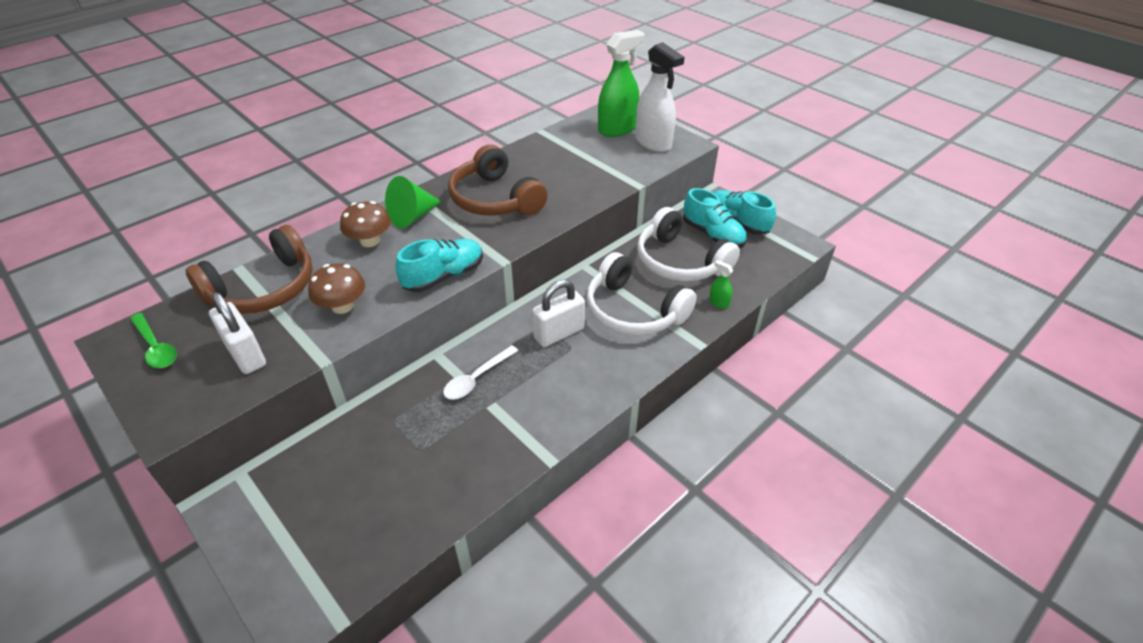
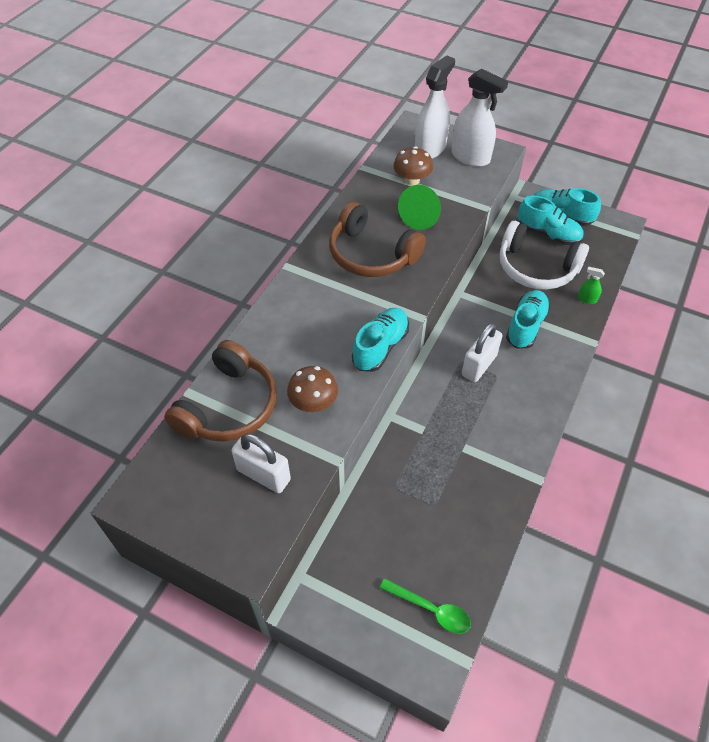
camera: 20 degrees left, 10 degrees up
green spoon [130,313,177,368] -> green spoon moved to [380,578,471,634]
brown mushroom [340,201,391,247] -> brown mushroom moved to [393,146,433,186]
green cone [385,176,441,228] -> green cone moved to [398,185,441,230]
white spoon [443,345,519,400] -> none
white headphones [587,252,697,336] -> turquoise shoe [506,290,550,349]
green spray bottle [598,30,645,137] -> white spray bottle [415,55,455,159]

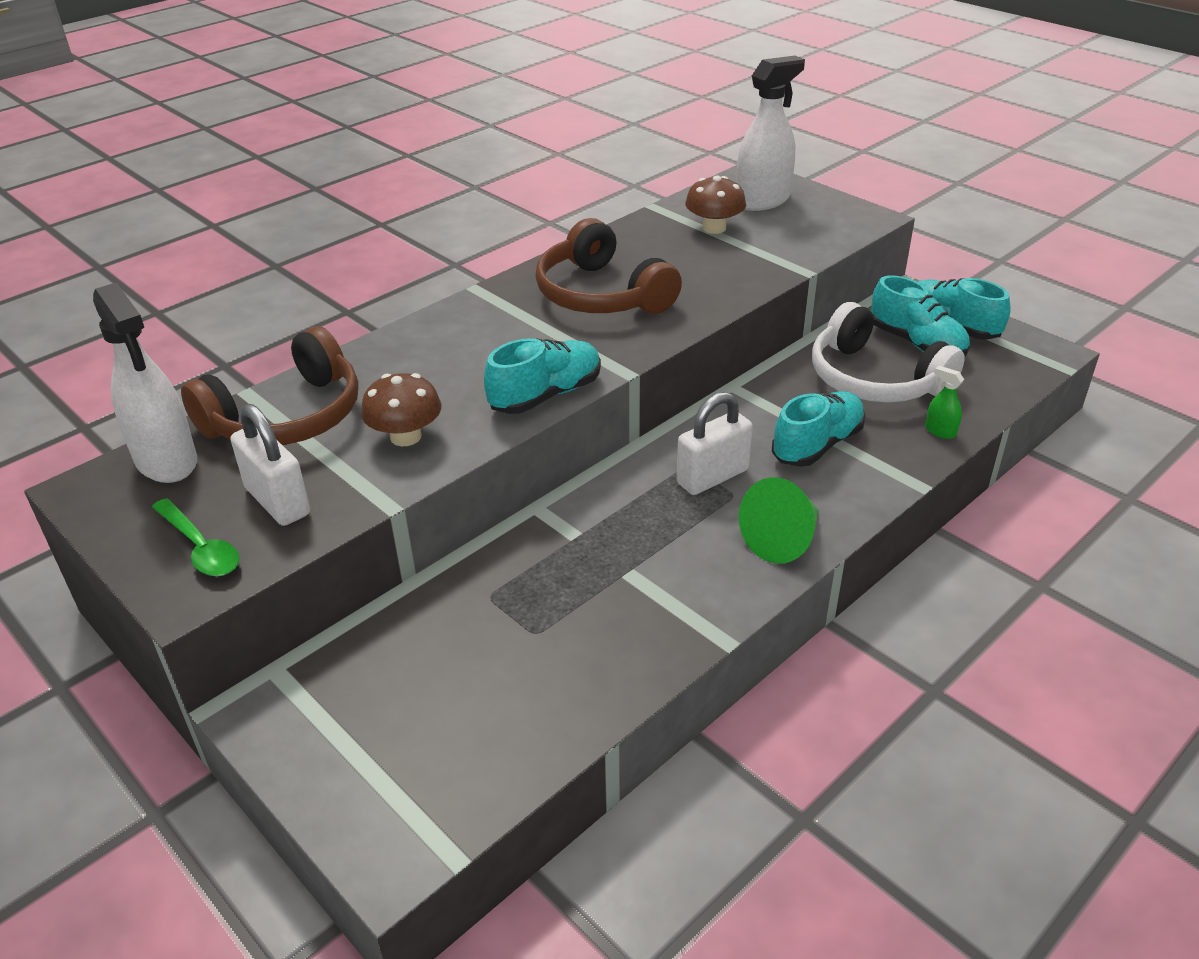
camera: 20 degrees right, 15 degrees down
green spoon [380,578,471,634] -> green spoon moved to [152,498,239,576]
green cone [398,185,441,230] -> green cone moved to [739,477,819,564]
white spray bottle [451,69,508,167] -> white spray bottle moved to [93,282,197,483]

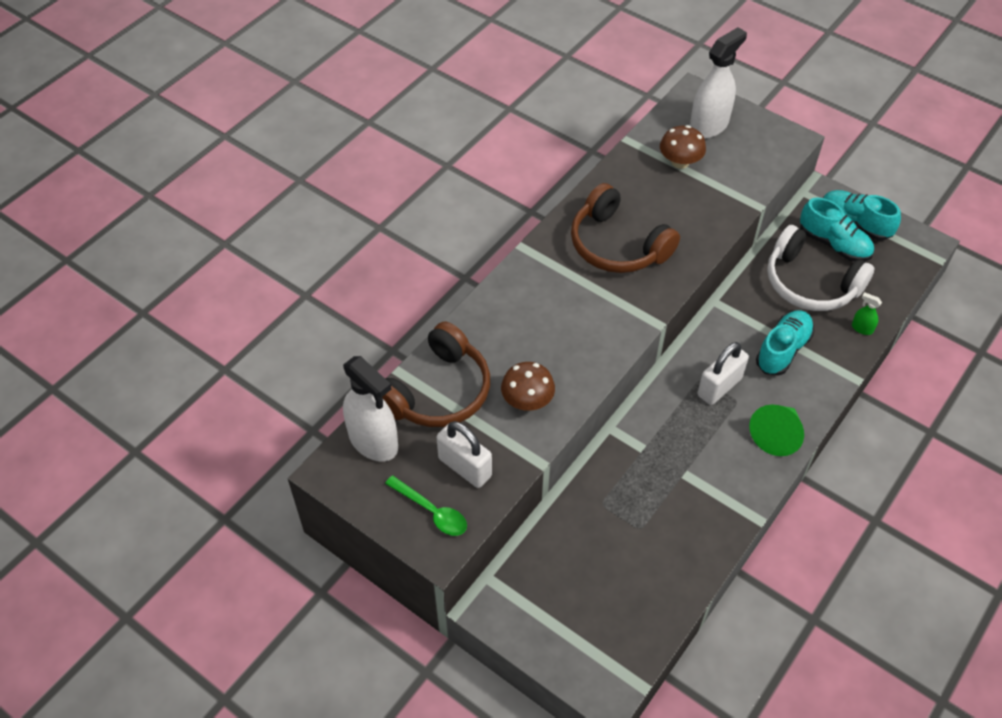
camera: 10 degrees left, 15 degrees up
turquoise shoe [484,338,601,414] -> none

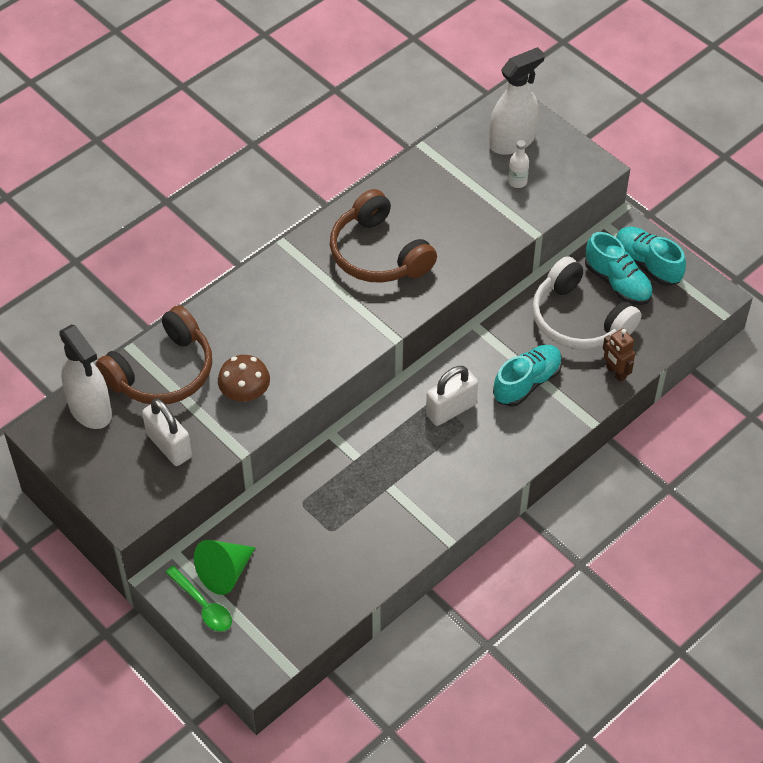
camera: 10 degrees right, 0 degrees up
green spoon [385,476,467,536] -> green spoon moved to [165,565,232,632]
brown mushroom [660,125,706,169] -> none
green cone [749,405,804,456] -> green cone moved to [194,540,256,595]
green spray bottle [852,292,882,335] -> brown robot [603,329,635,382]
none -> white bottle [508,140,529,188]

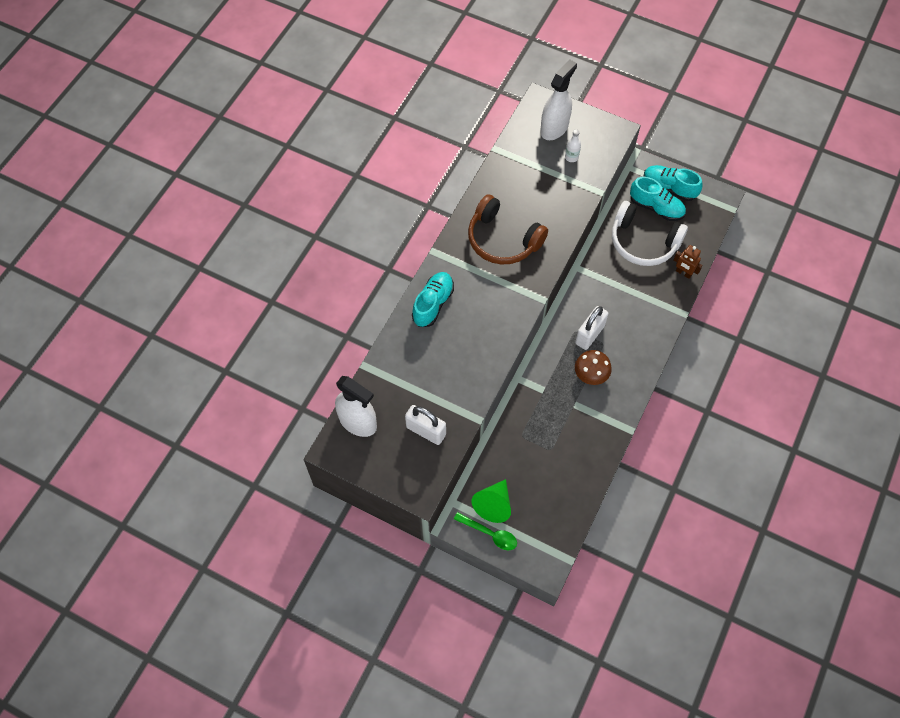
camera: 20 degrees left, 10 degrees up
brown headphones [96,305,212,404] -> none
brown mushroom [218,355,270,401] -> brown mushroom moved to [575,350,612,385]
turquoise shoe [493,345,562,407] -> turquoise shoe moved to [412,272,454,327]

